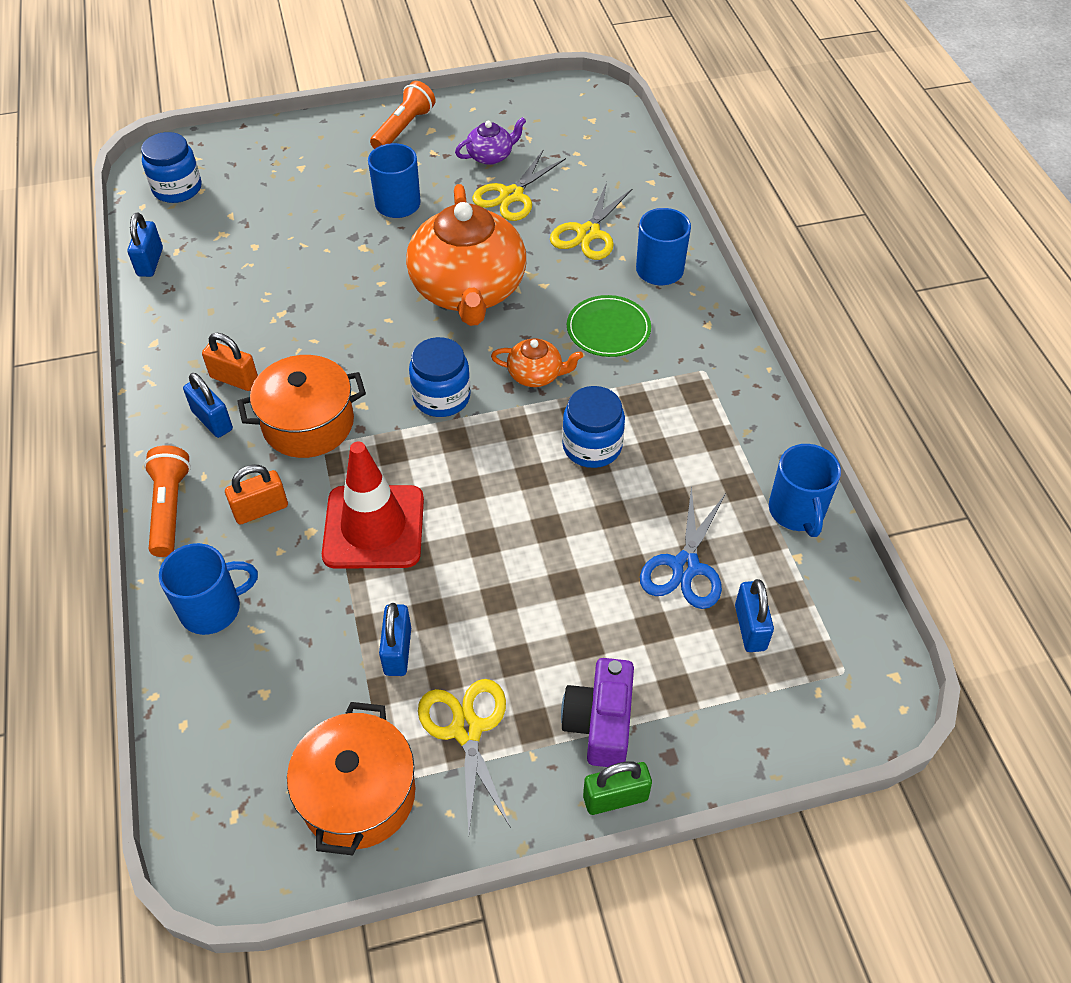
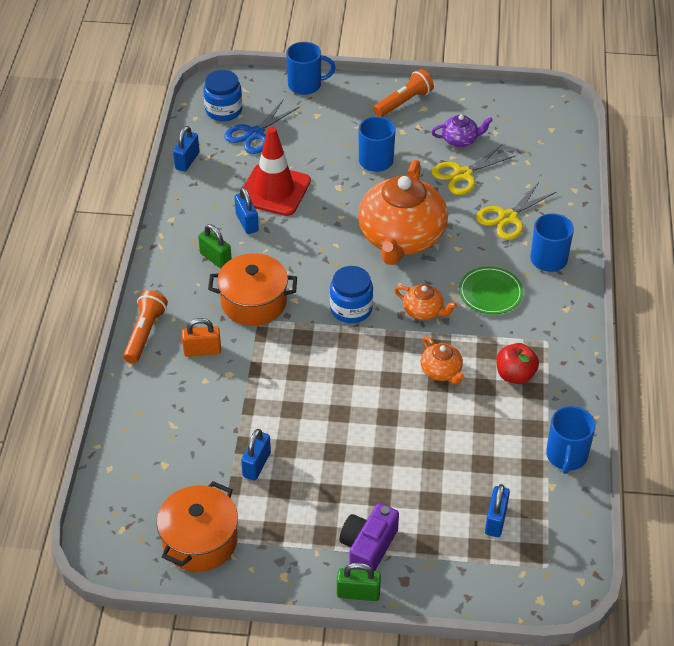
camera: 20 degrees right, 5 degrees down
blue mug [159,543,258,635] -> blue mug moved to [286,42,335,95]
blue padlock [183,373,233,438] -> blue padlock moved to [234,187,259,234]
orange padlock [202,333,258,391] -> green padlock [198,224,232,269]
red traffic cone [322,442,424,569] -> red traffic cone moved to [243,127,311,216]
yellow scissors [418,679,511,833] -> none
blue jar [562,386,625,468] -> orange teapot [421,336,464,385]
blue scissors [640,485,725,609] -> blue scissors moved to [224,99,300,154]
none -> red apple [496,343,539,384]

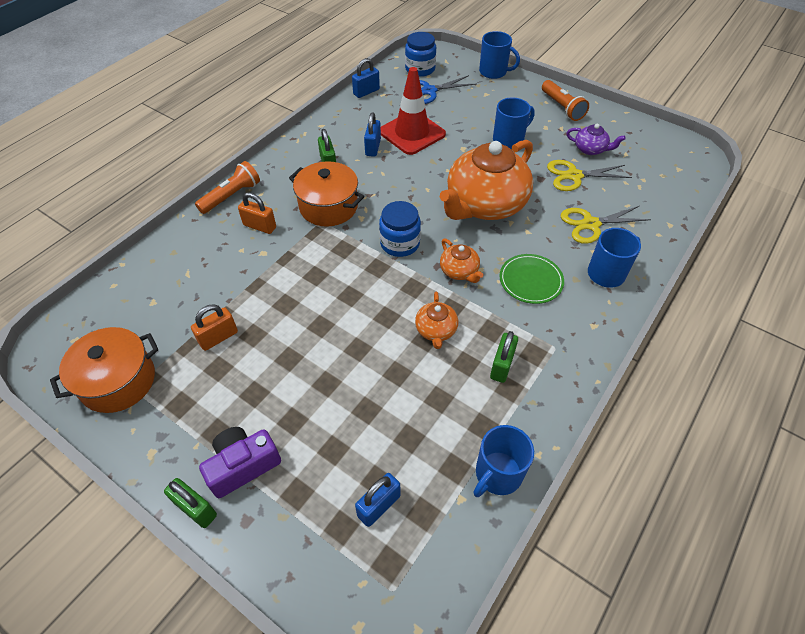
camera: 30 degrees right, 5 degrees up
blue padlock [241,429,271,481] -> orange padlock [191,304,238,351]
orange flashlight [373,69,434,117] -> orange flashlight turned 75 degrees clockwise [542,80,589,121]
red apple [496,343,539,384] -> green padlock [490,331,518,383]

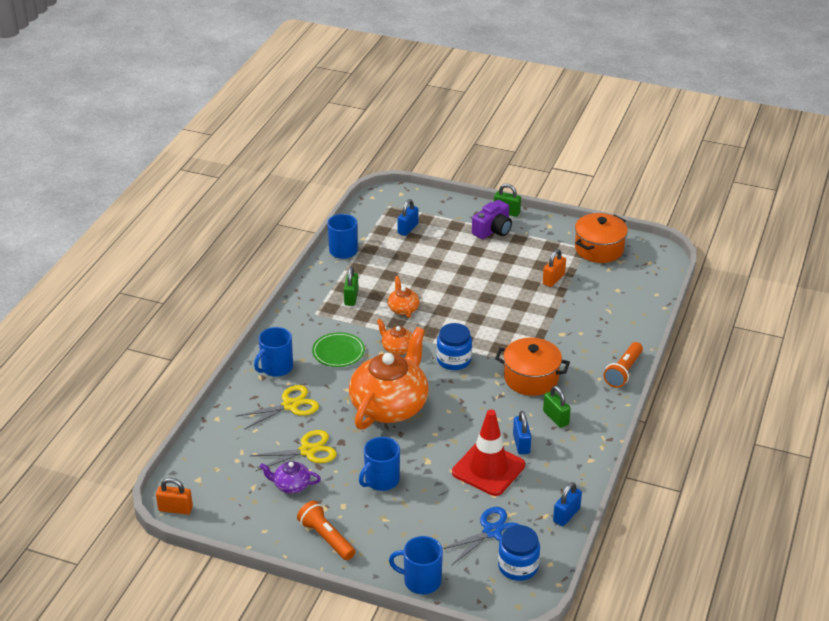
camera: 165 degrees right, 15 degrees down
orange padlock [238,192,276,234] -> orange padlock moved to [156,478,193,515]

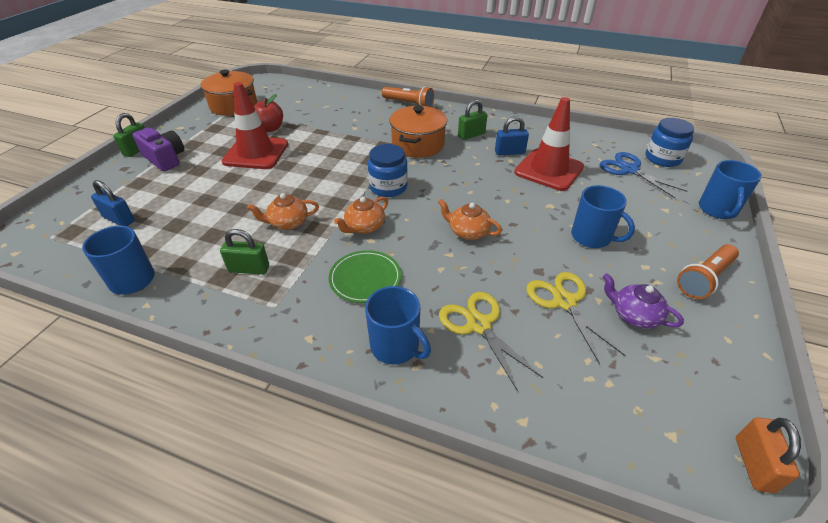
camera: 90 degrees left, 5 degrees up
purple teapot [260,461,321,494] -> purple teapot turned 120 degrees clockwise [603,273,684,329]
orange teapot [349,327,429,430] -> orange teapot [438,199,502,240], size x0.44
orange padlock [543,249,566,287] -> red apple [254,94,283,132]
blue padlock [553,482,582,527] -> none
none -> red traffic cone [221,82,288,169]

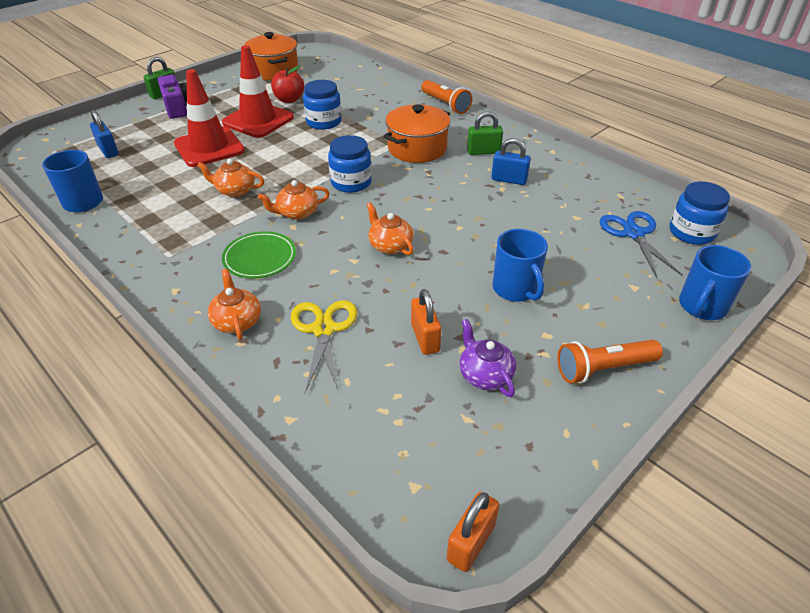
camera: 25 degrees right, 0 degrees up
green padlock [220,229,269,275] -> none
blue mug [365,286,431,365] -> orange teapot [208,269,261,340]
red traffic cone [514,97,584,191] -> red traffic cone moved to [174,69,245,167]
yellow scissors [526,272,626,365] -> orange padlock [411,289,441,355]
none -> blue jar [303,80,342,130]

